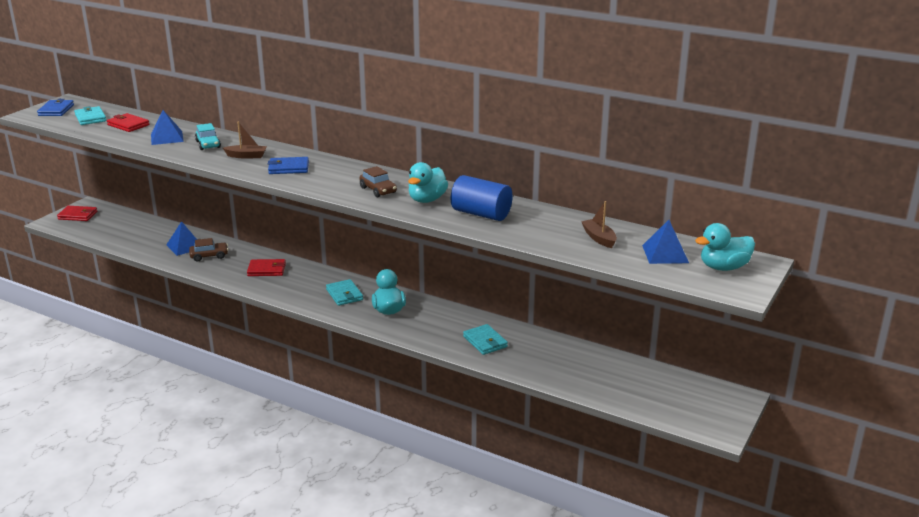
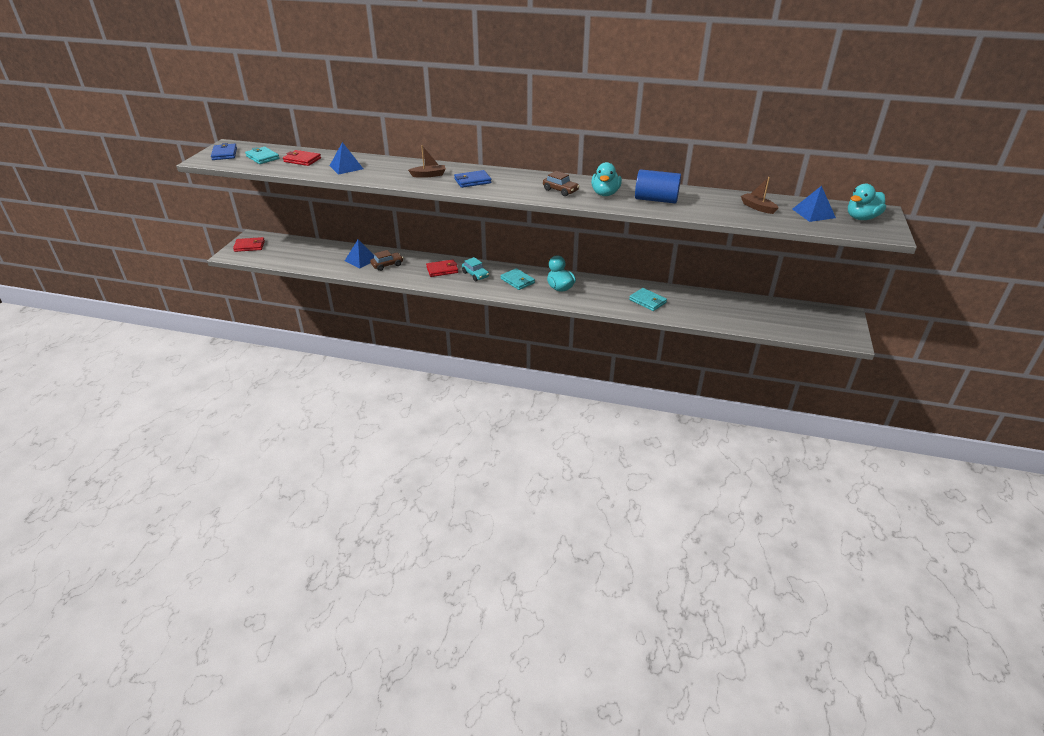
camera: 15 degrees left, 10 degrees up
turquoise car [195,123,221,150] -> turquoise car moved to [462,257,489,281]

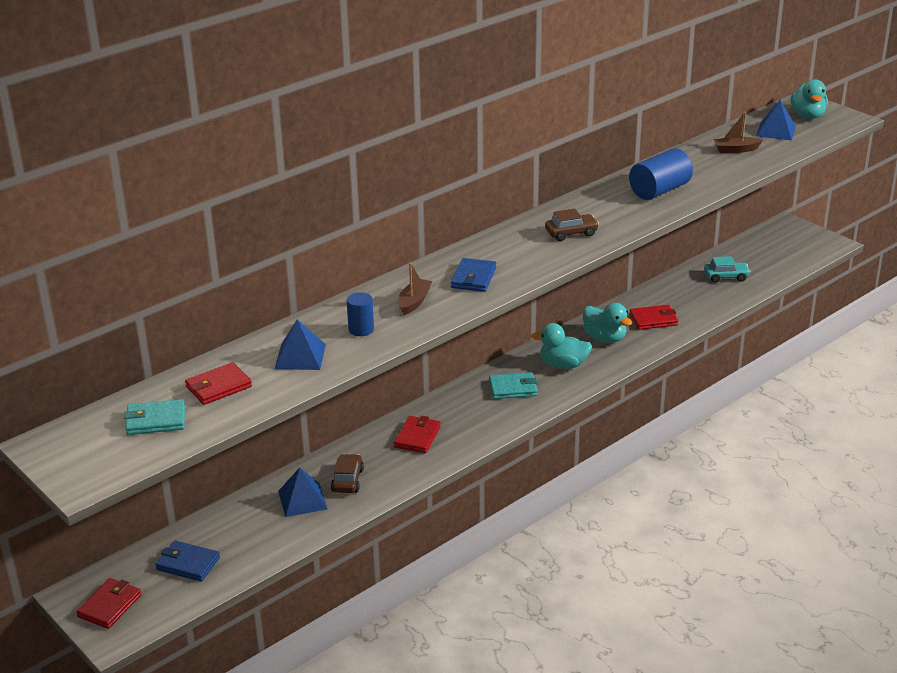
camera: 55 degrees left, 5 degrees down
blue wallet [211,143,237,160] -> blue wallet moved to [155,541,220,582]
turquoise car [462,257,489,281] -> turquoise car moved to [704,256,751,283]
turquoise duck [591,162,622,196] -> turquoise duck moved to [583,303,632,343]
turquoise wallet [629,288,667,311] -> red wallet [630,305,678,330]
none -> blue cylinder [347,292,374,336]

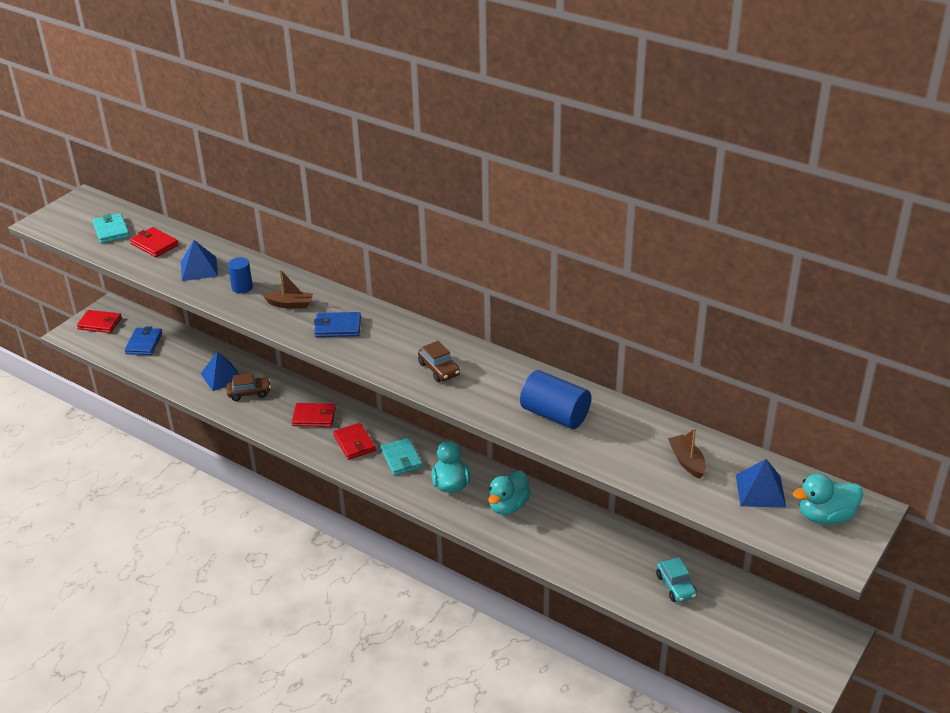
camera: 75 degrees right, 5 degrees up
red wallet [630,305,678,330] -> red wallet moved to [333,423,376,460]

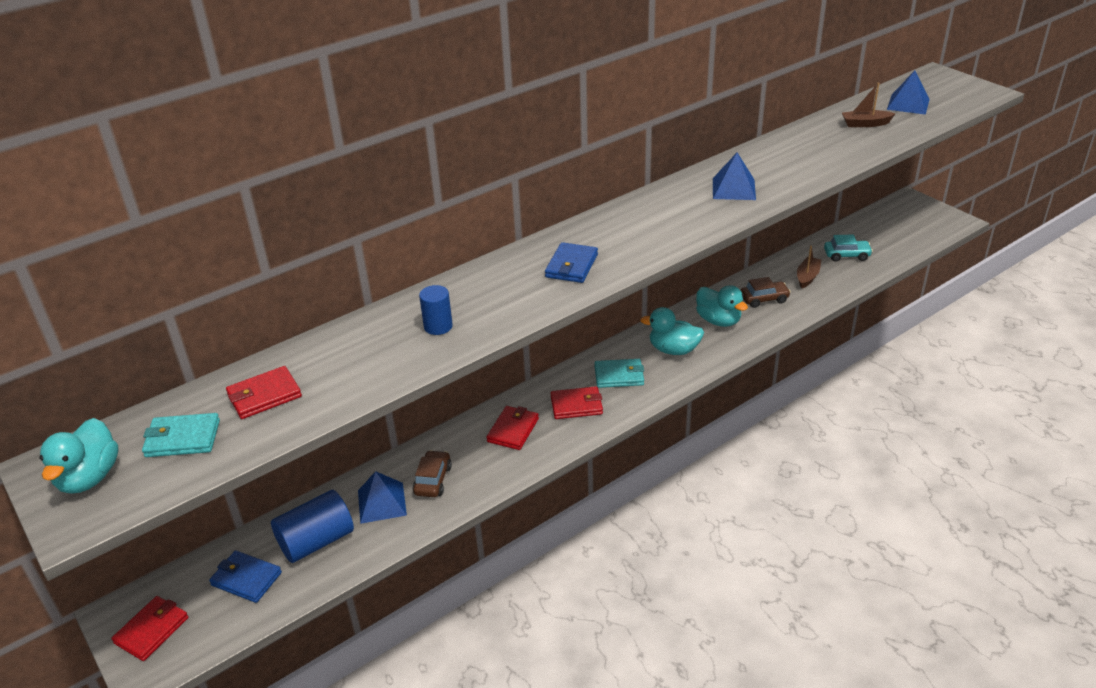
camera: 70 degrees left, 0 degrees up
blue pyramid [181,240,218,281] -> blue pyramid moved to [713,153,756,200]
brown boat [263,269,313,309] -> brown boat moved to [797,245,821,288]
brown car [418,341,460,382] -> brown car moved to [740,277,791,308]
blue cylinder [520,370,591,429] -> blue cylinder moved to [271,490,354,563]
turquoise duck [793,473,863,525] -> turquoise duck moved to [39,418,119,493]

